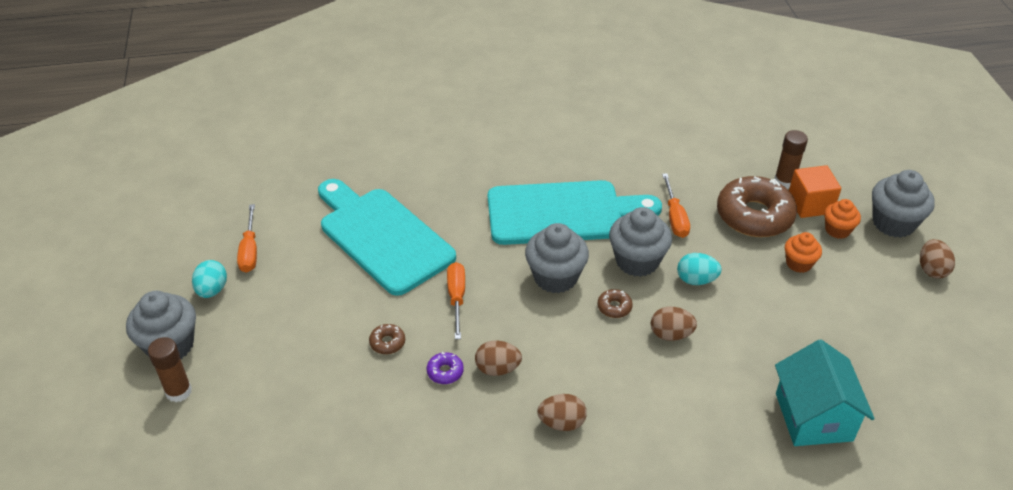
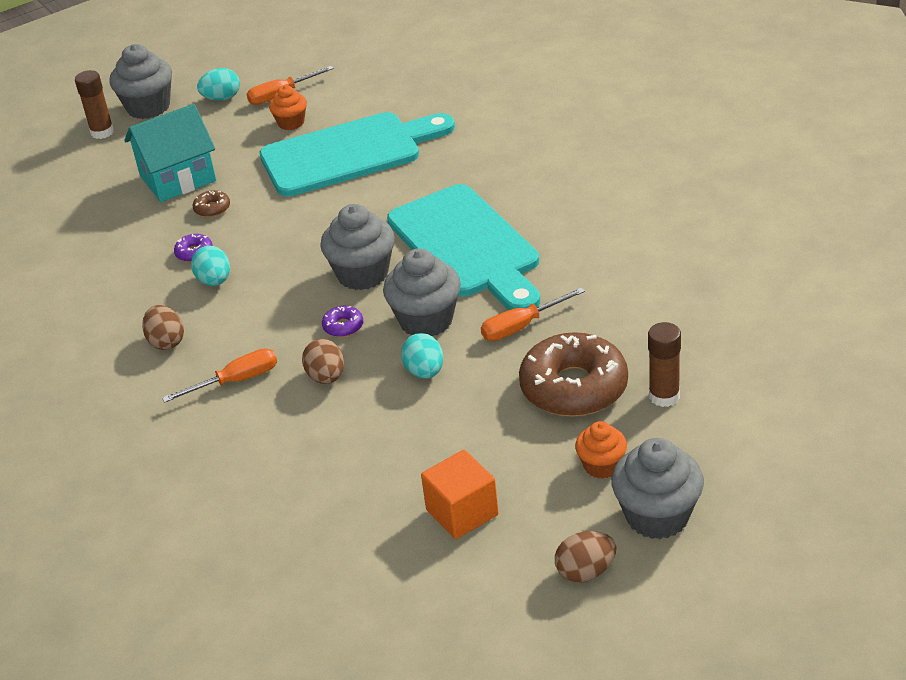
camera: 70 degrees right, 5 degrees down
turquoise cutting board [318,179,456,296] -> turquoise cutting board turned 45 degrees clockwise [259,112,455,197]
orange screwdriver [447,262,465,339] -> orange screwdriver moved to [162,348,277,403]
brown egg [475,340,522,376] -> turquoise egg [191,246,230,286]
brown donut [597,289,633,318] -> purple donut [322,306,363,337]
turquoise house [775,340,875,446] -> turquoise house moved to [124,104,216,202]
orange cupcake [785,232,822,273] -> orange cupcake moved to [269,85,307,130]
orange cube [789,165,841,218] -> orange cube moved to [421,450,499,539]

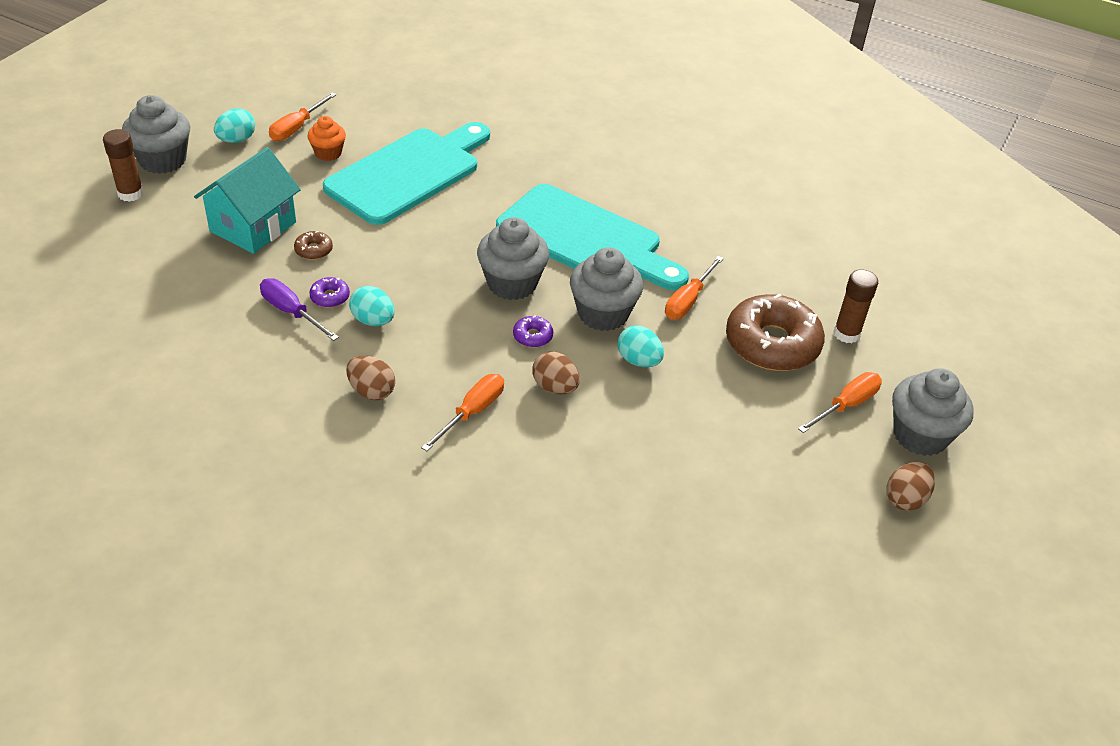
camera: 35 degrees left, 5 degrees up
orange cube [421,450,499,539] -> none
orange cupcake [575,421,627,479] -> orange screwdriver [798,372,882,433]
none -> purple screwdriver [260,278,339,341]

